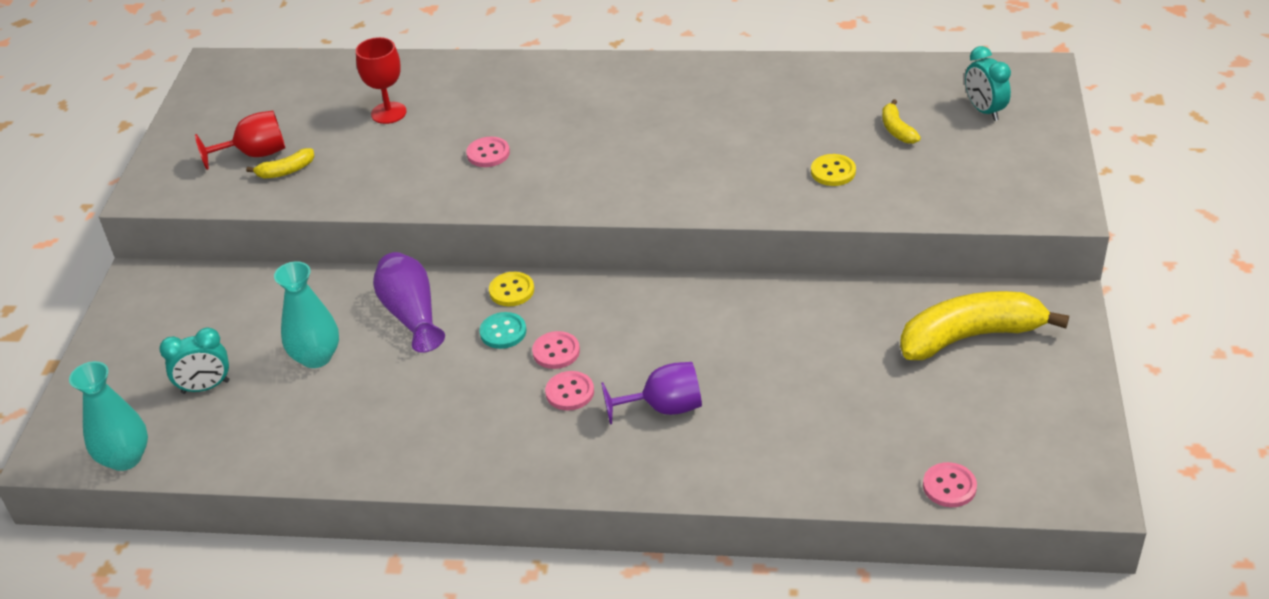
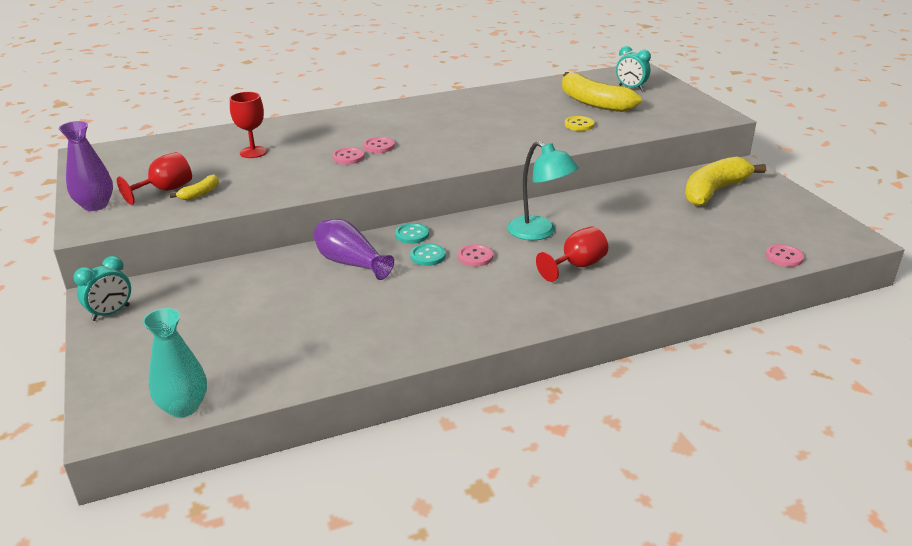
camera: 30 degrees left, 10 degrees down
turquoise clock [159,328,229,394] -> turquoise clock moved to [73,256,131,321]
turquoise vase [274,261,339,368] -> none
yellow button [489,272,534,306] -> turquoise button [395,223,429,244]
pink button [545,371,594,411] -> pink button moved to [364,137,395,153]
purple goblet [601,362,702,425] -> red goblet [536,226,608,282]
yellow banana [882,99,921,144] -> yellow banana [562,72,642,112], size x2.25
none -> purple vase [59,121,113,211]
none -> turquoise lamp [507,141,579,240]

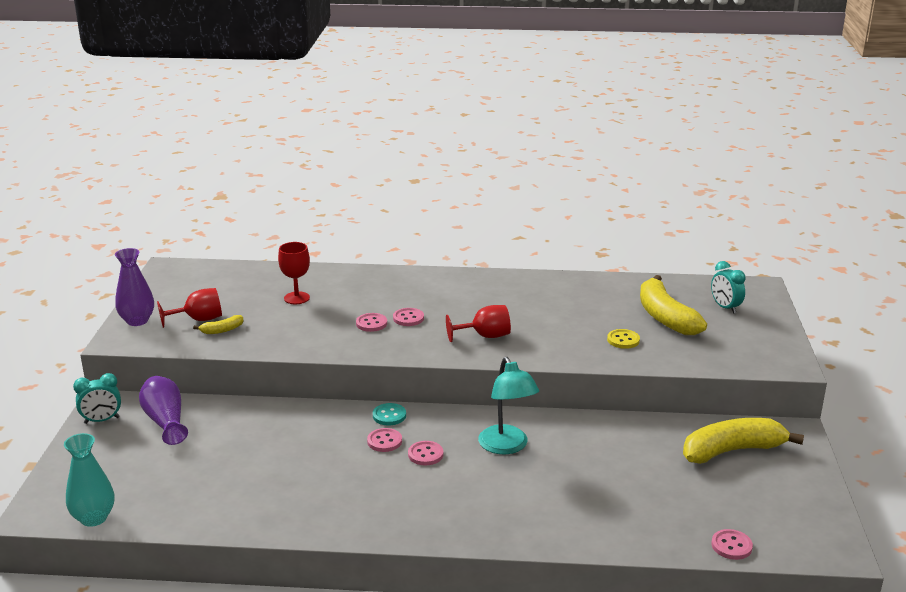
camera: 25 degrees right, 5 degrees down
purple vase [313,219,394,280] -> purple vase moved to [139,376,188,445]
turquoise button [410,244,445,266] -> pink button [367,428,402,452]
red goblet [536,226,608,282] -> red goblet moved to [446,305,511,342]

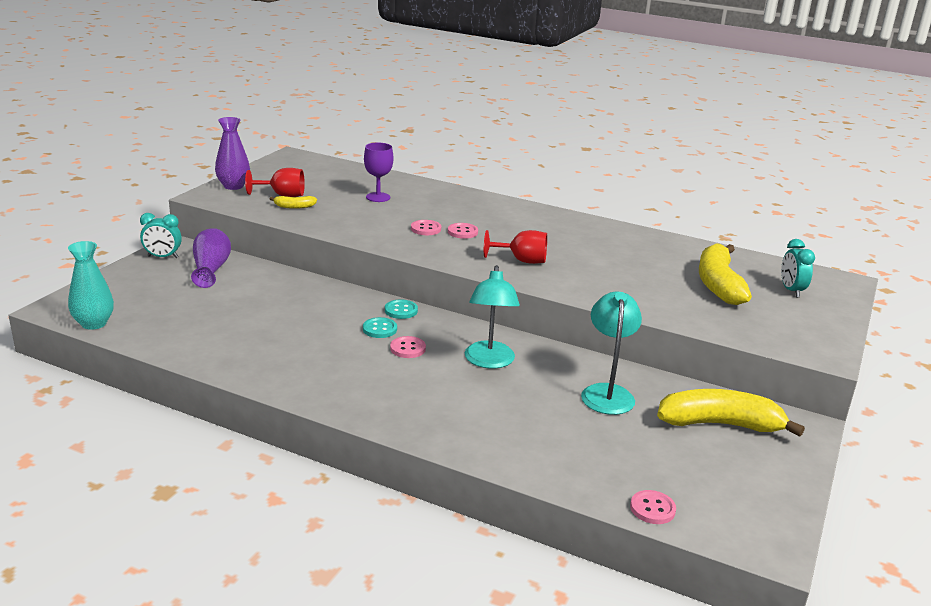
camera: 20 degrees right, 0 degrees up
red goblet [278,242,310,304] -> purple goblet [364,143,393,202]
pink button [367,428,402,452] -> turquoise button [363,317,397,338]
yellow button [607,329,640,349] -> none
none -> turquoise lamp [581,292,642,415]

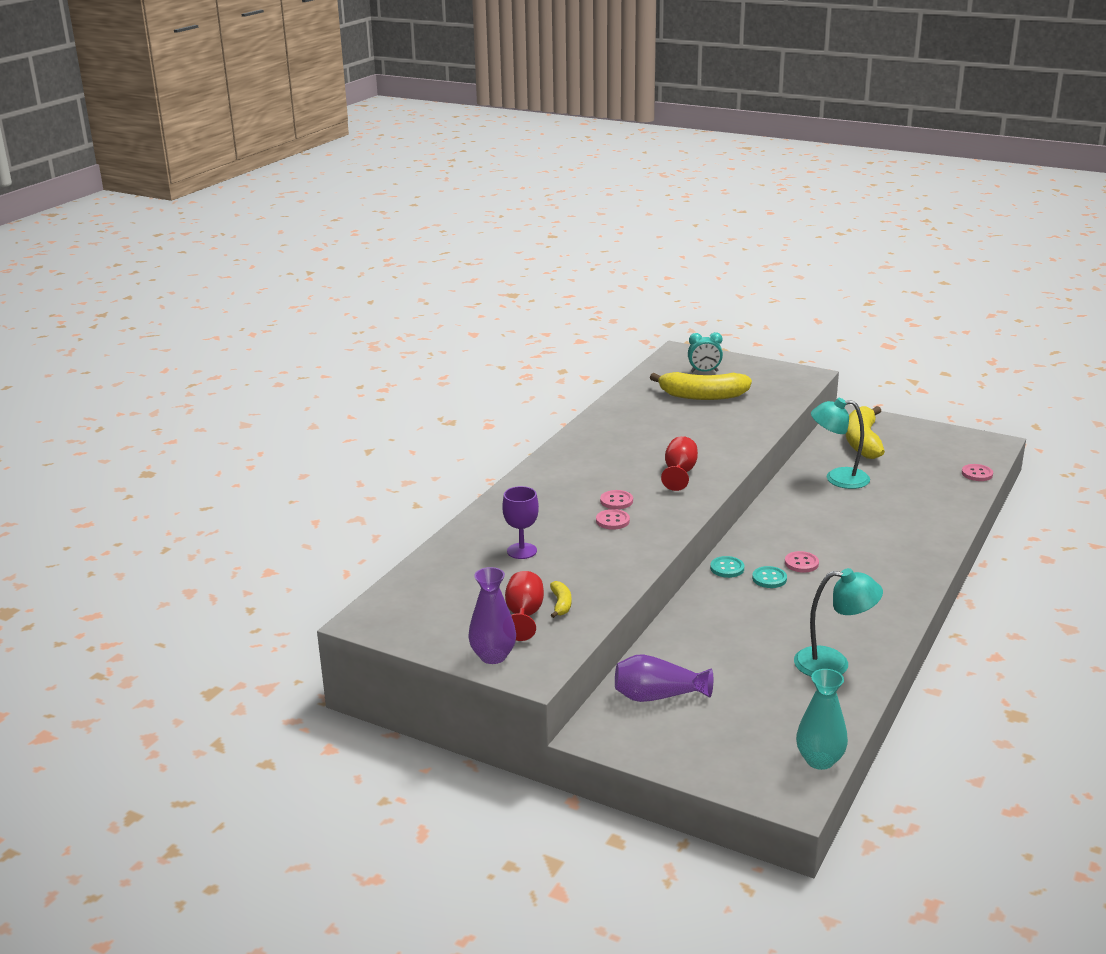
camera: 85 degrees left, 0 degrees up
turquoise clock [140,213,182,258] -> none
turquoise lamp [465,265,520,369] -> turquoise lamp moved to [794,568,883,676]

